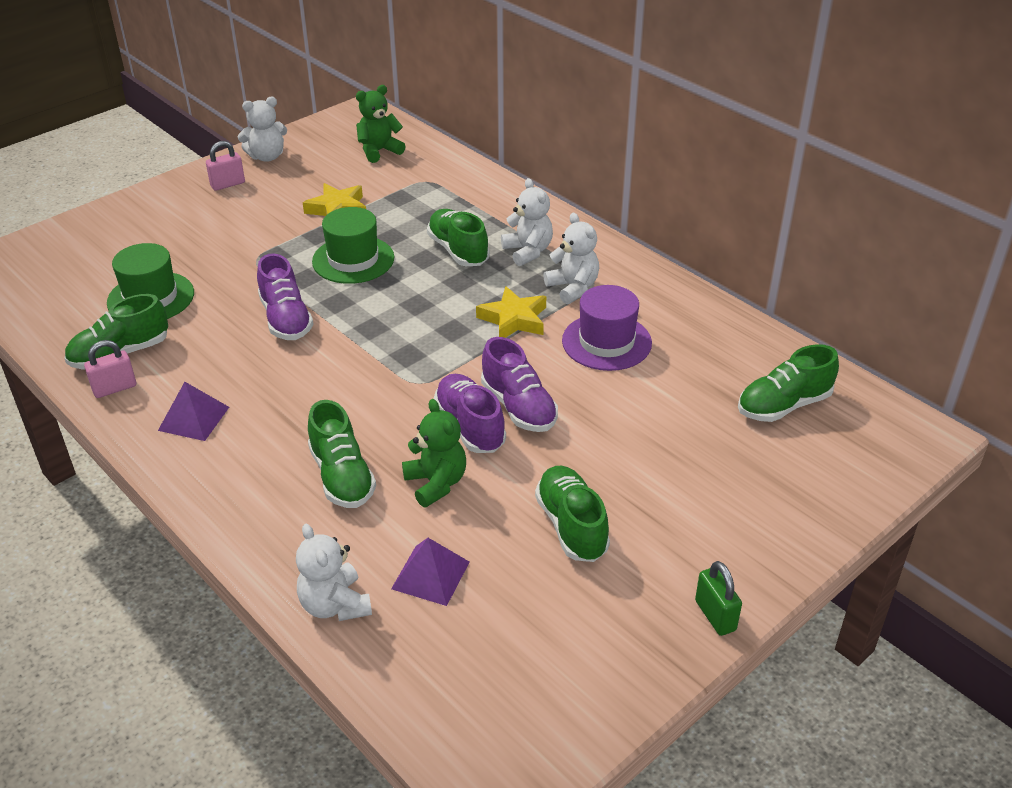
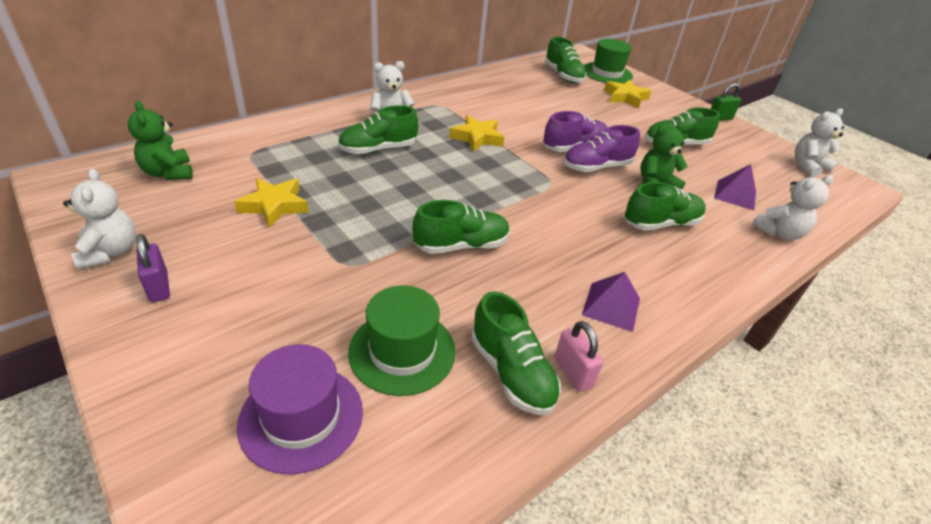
camera: 90 degrees left, 0 degrees up
pink padlock [206,141,245,191] -> purple padlock [136,234,170,302]
purple shoe [257,253,314,340] -> green shoe [413,200,510,254]
green hat [312,207,394,284] -> green hat moved to [584,39,633,83]
white teddy bear [543,213,599,304] -> white teddy bear moved to [795,109,844,177]
purple hat [562,285,652,371] -> purple hat moved to [237,344,363,474]
none -> yellow star [604,80,651,108]

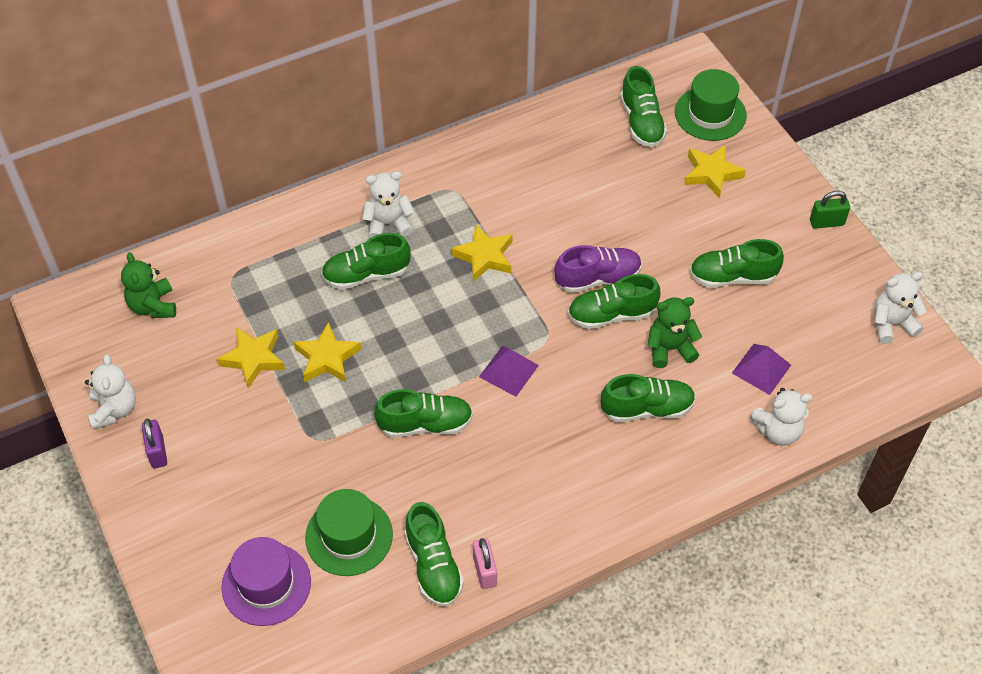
camera: 15 degrees right, 15 degrees up
purple shoe [563,125,640,172] -> green shoe [568,274,660,329]
purple pyramid [582,272,640,332] -> purple pyramid moved to [479,346,539,397]
none -> yellow star [293,322,361,382]

